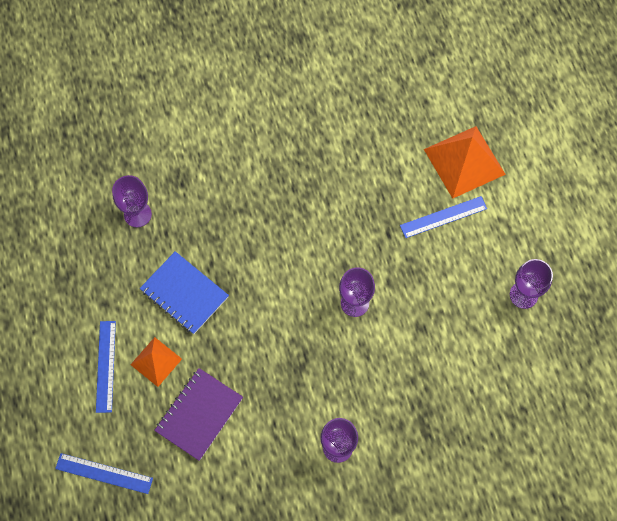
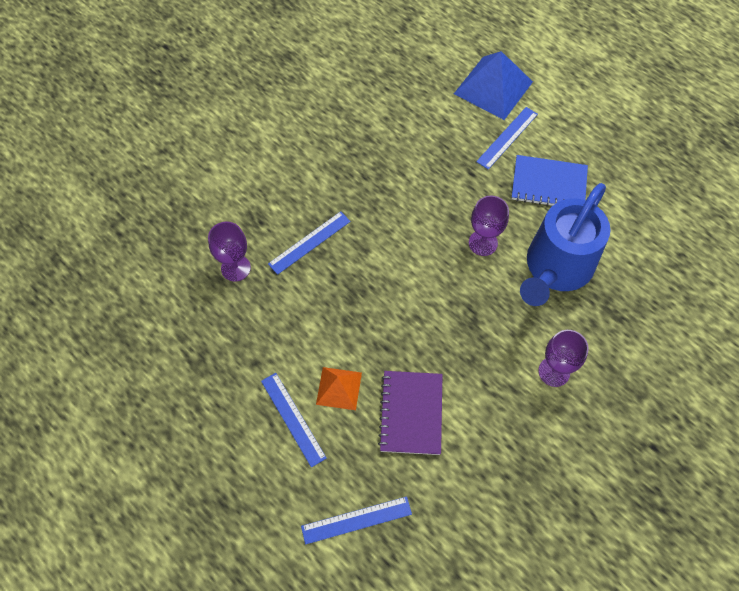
camera: 30 degrees left, 5 degrees down
blue notebook [140,251,229,334] -> blue notebook moved to [511,155,588,206]
orange pyramid [424,126,506,199] -> blue pyramid [454,51,533,120]
purple goblet [510,259,553,309] -> none
none -> blue ruler [268,211,351,275]
none -> blue watering can [520,183,610,306]

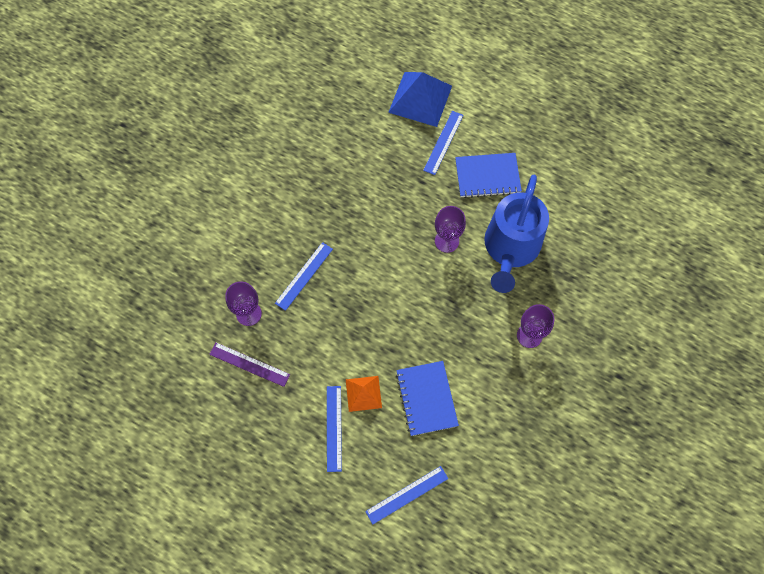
camera: 15 degrees left, 5 degrees up
blue ruler [261,373,327,468] -> blue ruler turned 45 degrees clockwise [327,386,342,472]
purple notebook [378,371,443,455] -> blue notebook [396,361,459,436]
none -> purple ruler [209,343,290,387]

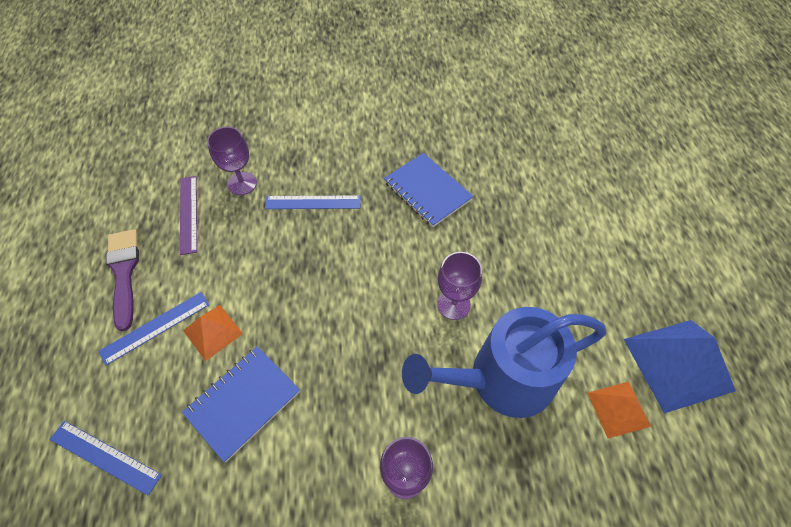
camera: 55 degrees right, 10 degrees down
blue pyramid [388,72,452,127] -> blue pyramid moved to [624,320,736,413]
blue ruler [423,111,464,175] -> none
blue notebook [455,153,522,198] -> blue notebook moved to [384,153,473,227]
none -> purple brush [106,229,139,331]
none -> orange pyramid [587,382,651,438]

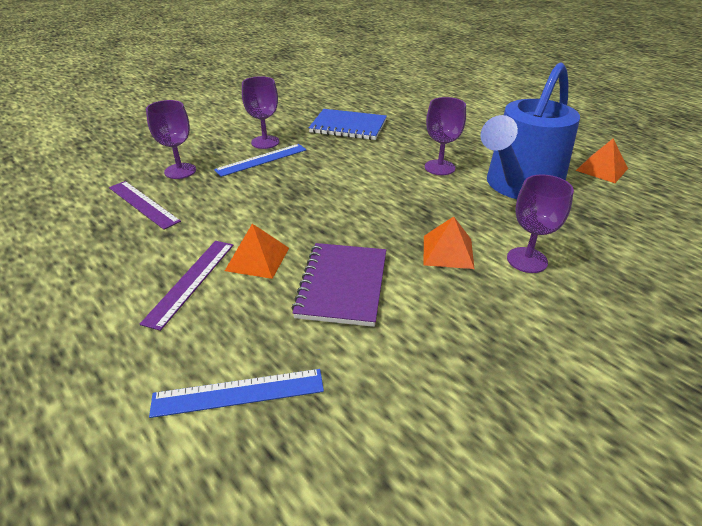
camera: 35 degrees left, 20 degrees down
blue ruler [98,292,209,366] -> purple ruler [140,241,233,331]
purple brush [106,229,139,331] -> none
blue notebook [182,346,300,462] -> purple notebook [292,243,386,327]
blue pyramid [624,320,736,413] -> none
none -> purple goblet [242,76,279,149]
none -> orange pyramid [423,216,475,269]

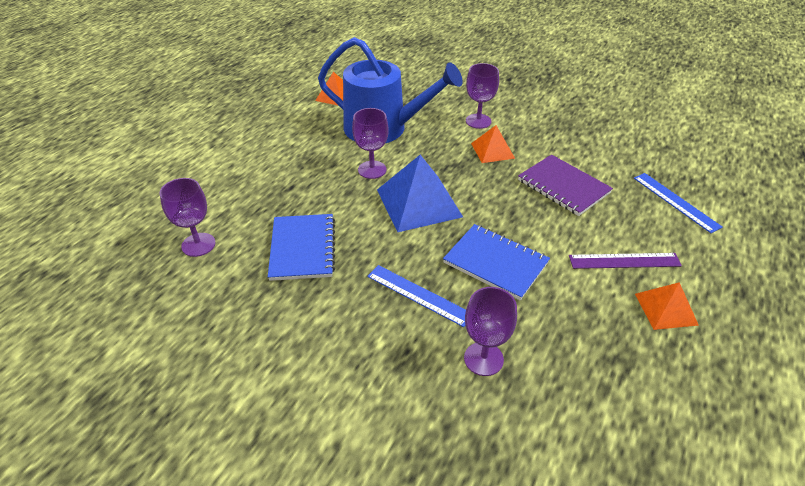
camera: 110 degrees left, 5 degrees up
purple ruler [109,181,181,230] -> none
orange pyramid [225,224,289,279] -> orange pyramid moved to [635,282,699,330]
purple goblet [242,76,279,149] -> purple goblet moved to [160,178,215,257]
purple notebook [292,243,386,327] -> purple notebook turned 60 degrees clockwise [518,155,613,216]
none -> blue pyramid [377,155,463,232]
none -> blue notebook [443,224,550,300]

